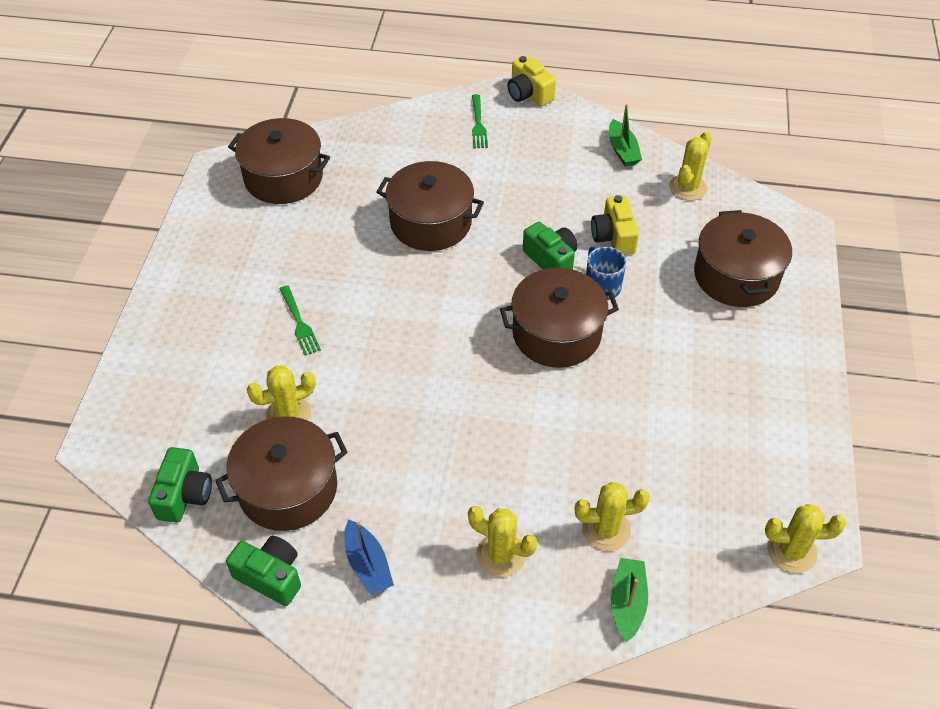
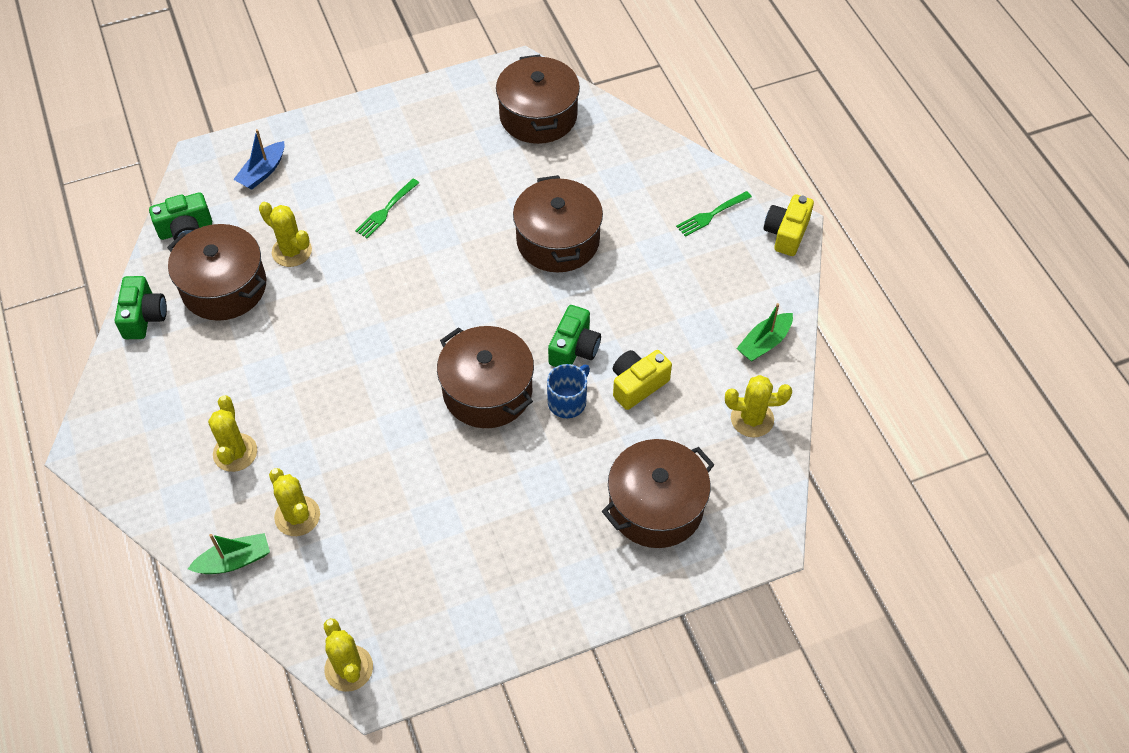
camera: 60 degrees right, 5 degrees up
blue boat [344,519,394,596] -> blue boat moved to [233,129,284,190]

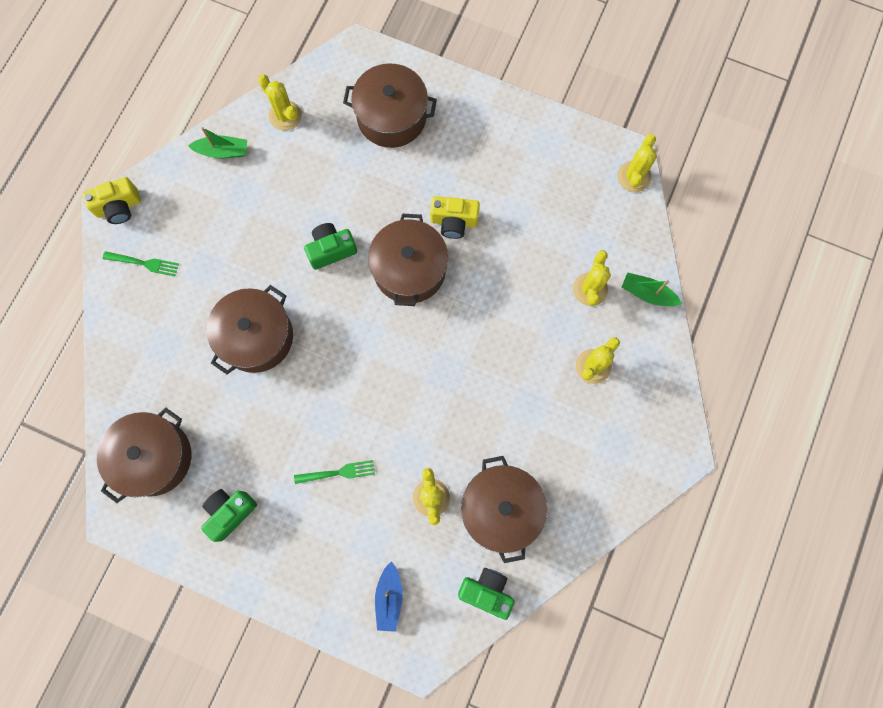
camera: 135 degrees left, 20 degrees up
green camera [115,276,167,339] -> green camera moved to [201,489,257,542]
blue boat [233,129,284,190] -> blue boat turned 105 degrees clockwise [375,561,403,632]
blue mug [547,364,590,418] -> none
yellow camera [613,350,672,410] -> yellow camera moved to [430,196,480,239]

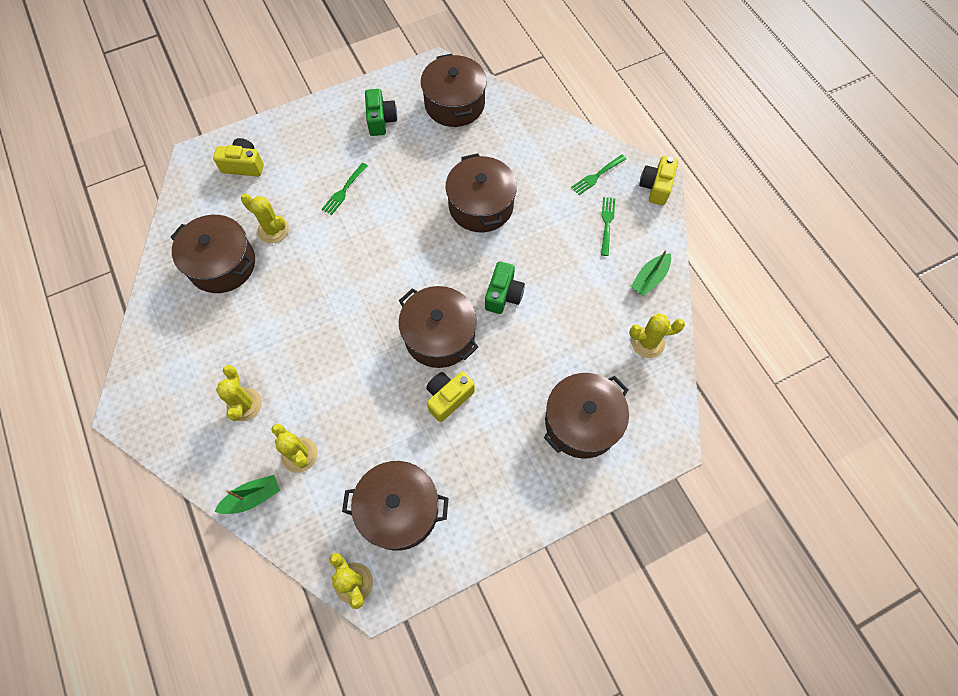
camera: 130 degrees right, 10 degrees down
blue boat [375,561,403,632] -> yellow camera [213,138,264,176]
green camera [458,568,514,620] -> none
none -> brown pot [342,461,448,551]
none -> green fork [601,197,615,256]

